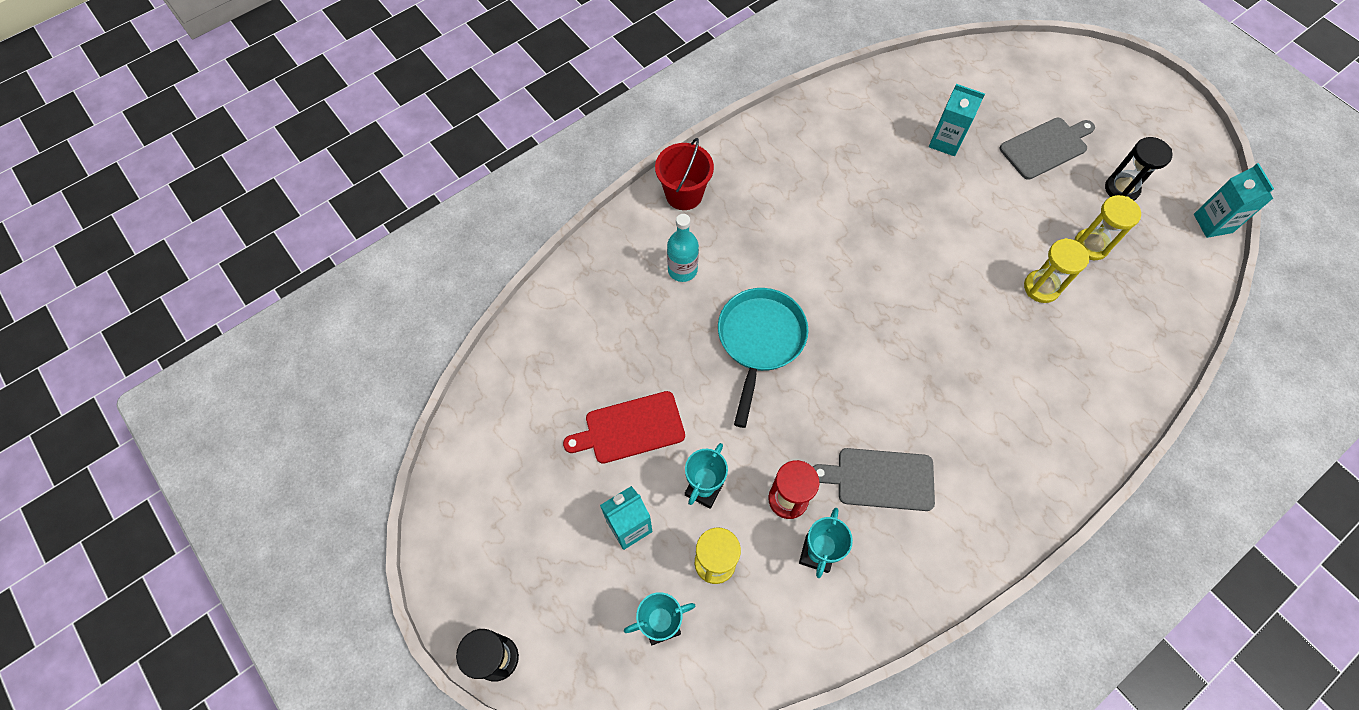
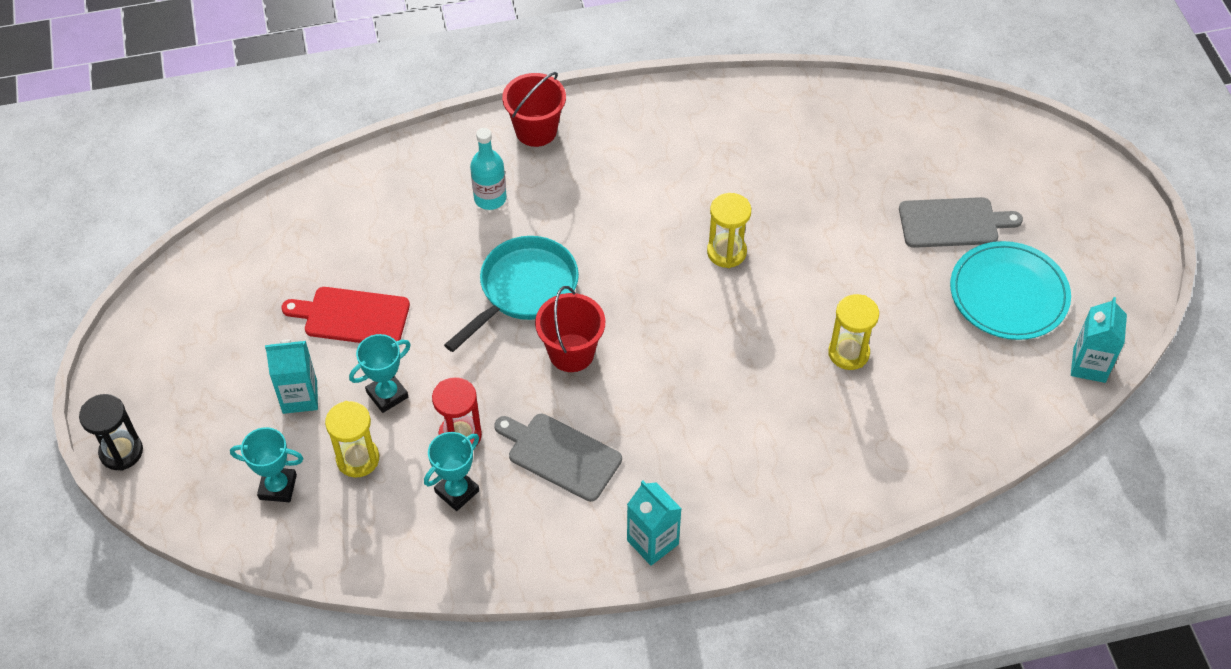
camera: 25 degrees right, 10 degrees down
turquoise carton [929,84,985,156] -> turquoise carton moved to [627,481,682,566]
yellow hourglass [1074,195,1141,260] -> yellow hourglass moved to [707,193,751,268]
black hourglass [1105,137,1172,201] -> turquoise plate [950,241,1071,340]
none -> red bucket [535,286,605,372]

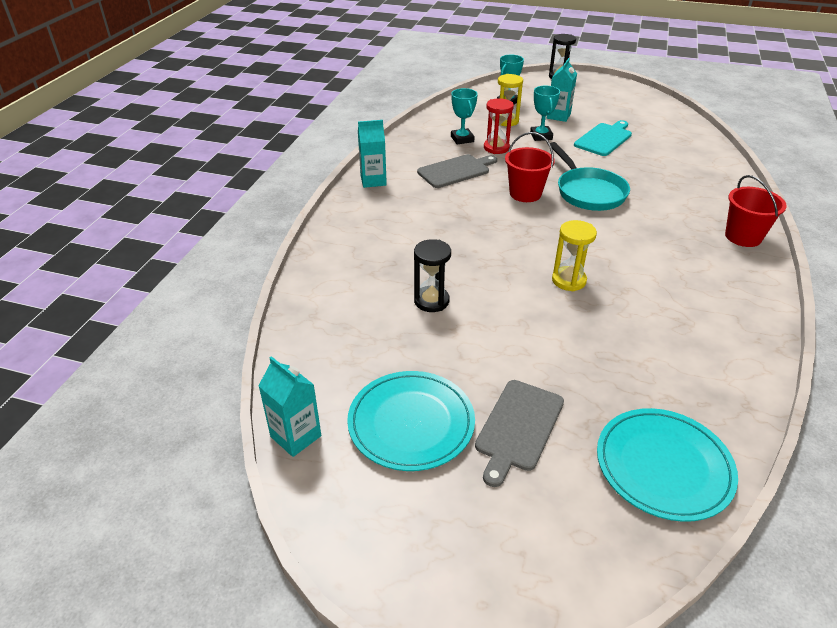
camera: 120 degrees right, 15 degrees down
red cutting board [281,287,410,343] -> turquoise cutting board [574,120,632,156]
turquoise bottle [470,128,507,210] -> none
yellow hourglass [828,294,879,370] -> black hourglass [414,239,451,312]
none -> turquoise plate [597,408,738,522]

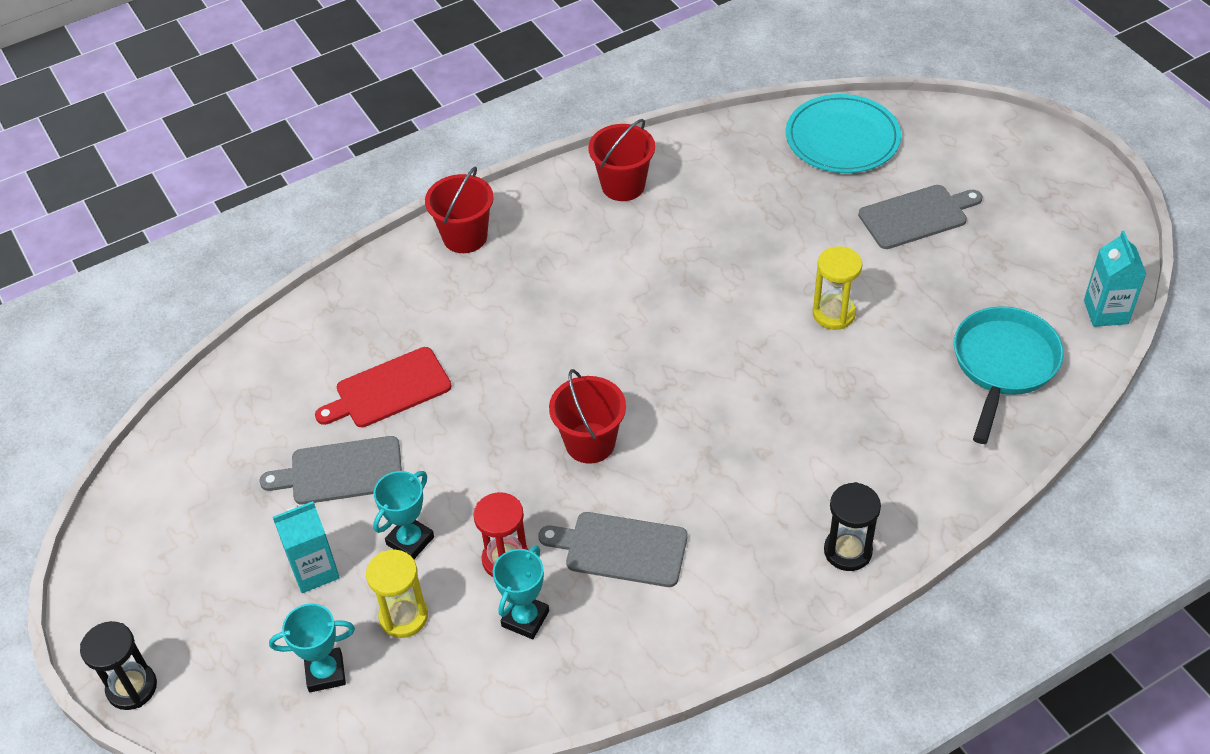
camera: 135 degrees left, 10 degrees up
turquoise plate [347,371,475,471] -> none
turquoise carton [358,120,387,188] -> none
black hourglass [414,239,451,312] -> black hourglass moved to [824,482,881,571]
turquoise pan [550,142,630,211] -> turquoise pan moved to [954,306,1064,444]
yellow hourglass [552,220,597,291] -> yellow hourglass moved to [813,246,862,330]
turquoise cutting board [574,120,632,156] -> grey cutting board [259,436,402,504]
none -> red cutting board [315,347,451,427]
none -> red bucket [588,119,655,201]

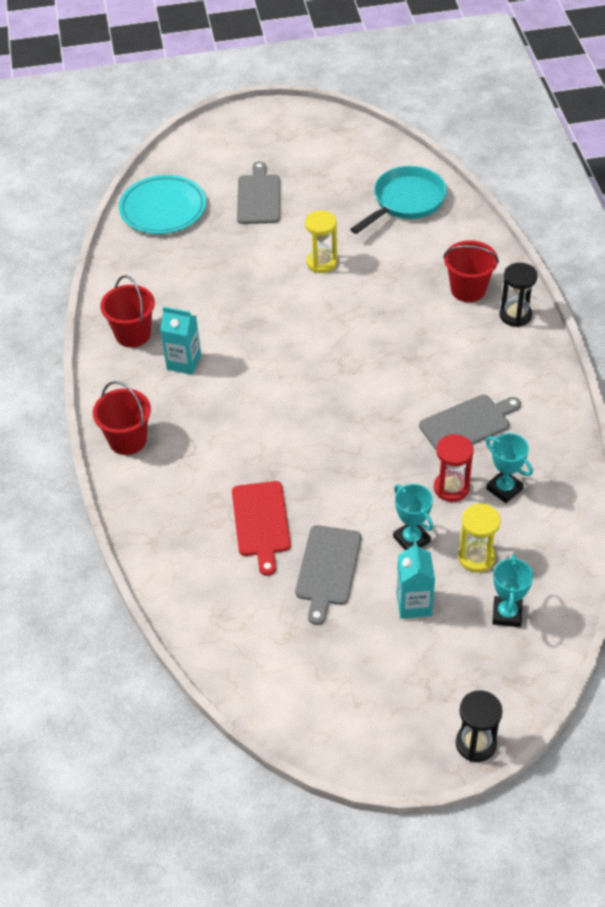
camera: 70 degrees left, 0 degrees up
grey cutting board [538,512,687,587] -> grey cutting board turned 150 degrees counterclockwise [419,395,521,450]
red bucket [549,369,626,464] -> red bucket moved to [443,240,499,302]
turquoise pan [954,306,1064,444] -> turquoise pan turned 90 degrees clockwise [350,166,447,234]
turquoise carton [1084,231,1146,327] -> turquoise carton moved to [160,307,201,375]

